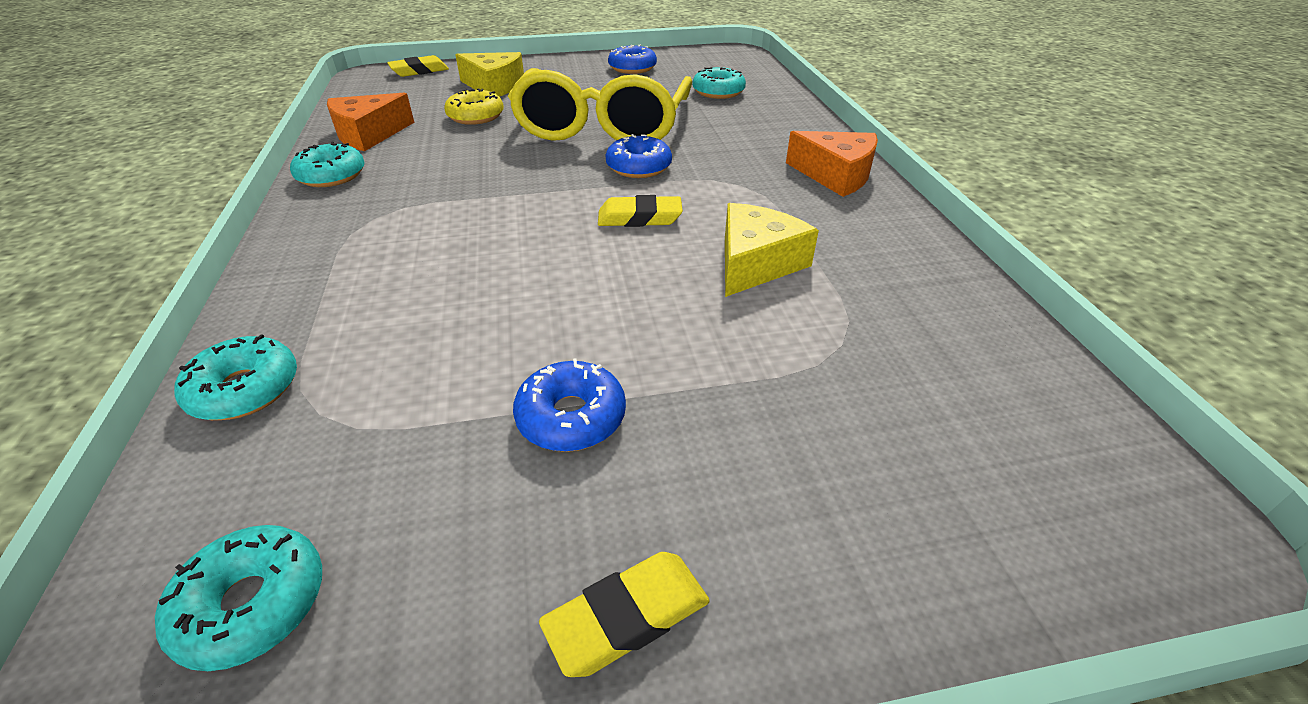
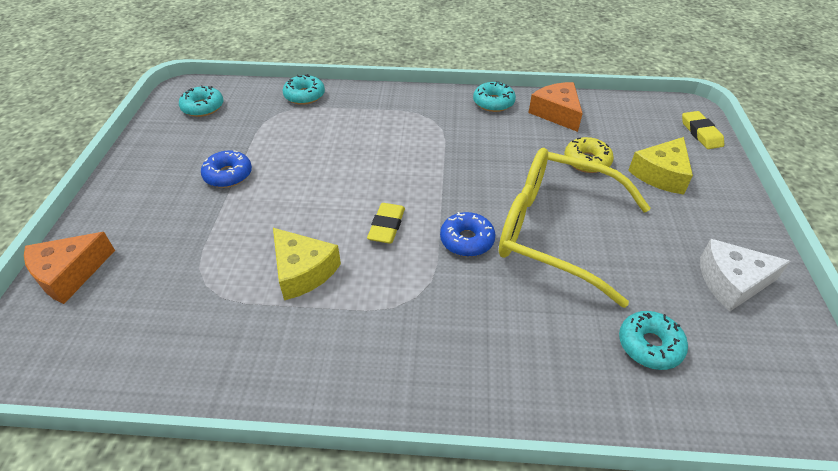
camera: 105 degrees right, 5 degrees up
yellow eraser [539,552,710,677] -> none
blue donut [608,45,657,74] -> white cheese [700,239,791,311]
orange cheese [786,131,878,197] -> orange cheese moved to [24,232,115,304]

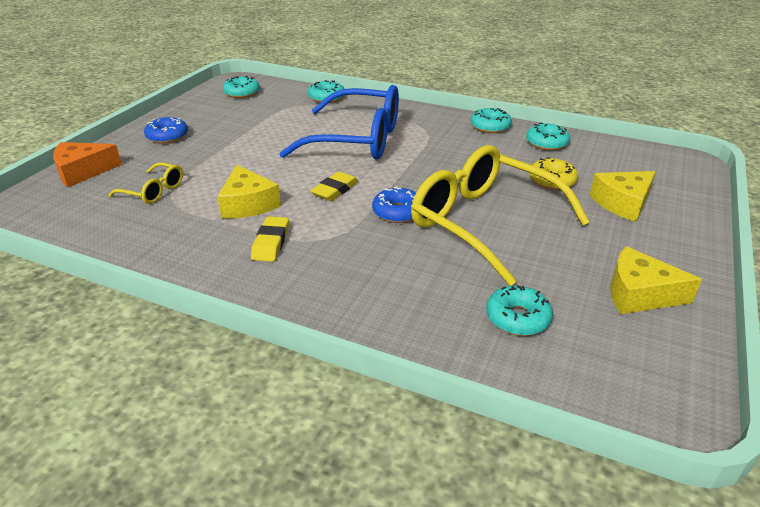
camera: 20 degrees right, 10 degrees down
blue donut [201,150,252,188] -> blue donut moved to [144,117,188,144]
orange cheese [529,82,583,132] -> turquoise donut [526,123,570,151]
yellow eraser [682,111,724,149] -> yellow eraser moved to [251,216,289,262]
white cheese [700,239,791,311] -> yellow cheese [611,246,702,314]
none -> yellow glasses [108,162,183,204]
none -> blue glasses [279,85,399,159]

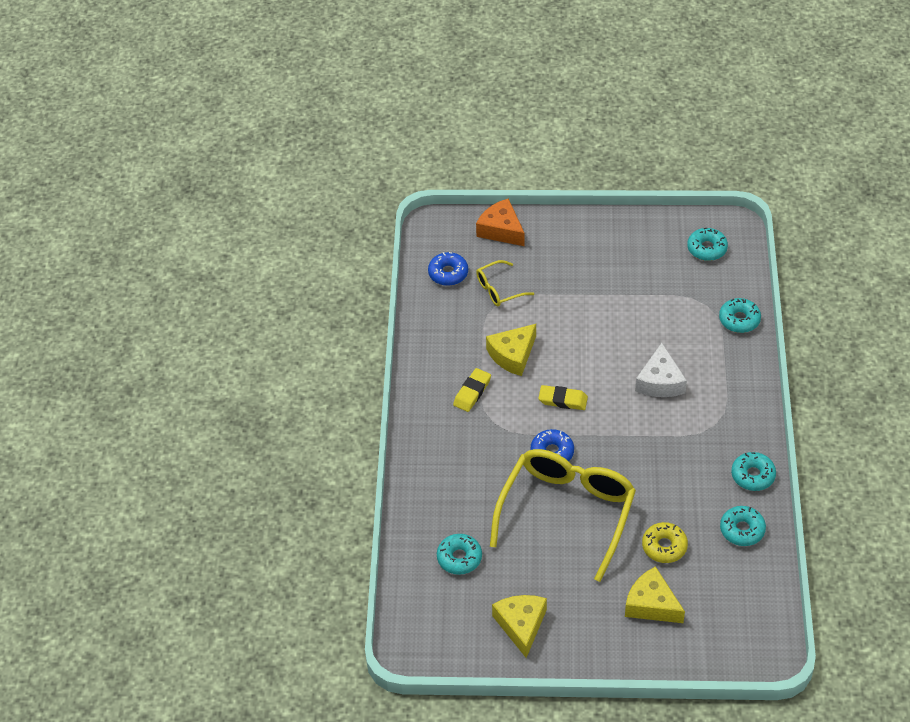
camera: 70 degrees right, 15 degrees up
yellow glasses [108,162,183,204] -> yellow glasses turned 60 degrees clockwise [476,260,534,306]
blue donut [144,117,188,144] -> blue donut moved to [428,252,468,286]
yellow eraser [251,216,289,262] -> yellow eraser turned 45 degrees counterclockwise [453,368,491,412]
blue glasses [279,85,399,159] -> white cheese [635,343,687,397]

